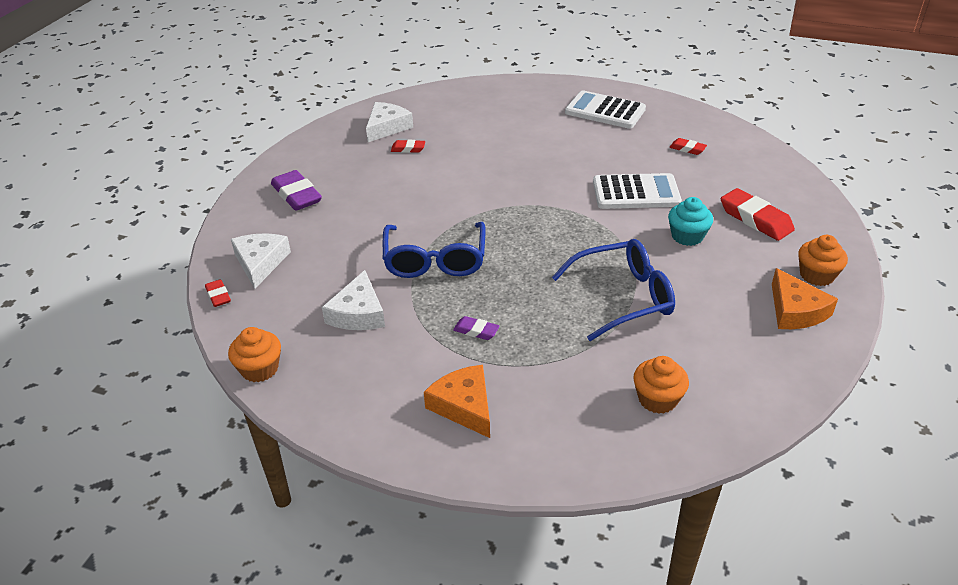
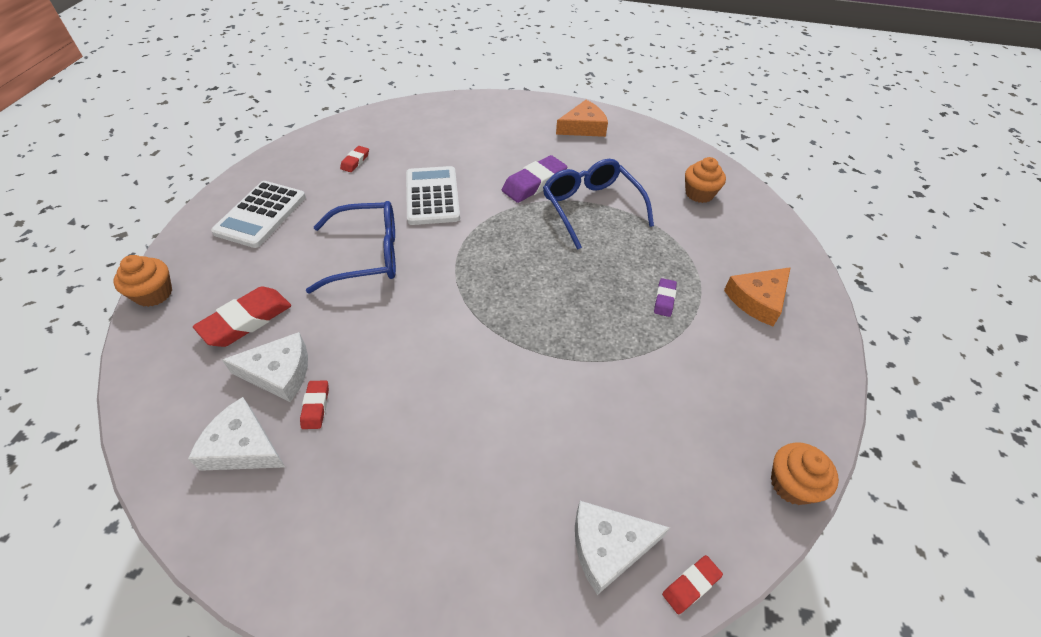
camera: 100 degrees left, 10 degrees up
purple eraser [271,170,322,211] -> purple eraser moved to [502,155,567,203]
white cheese [322,270,385,330] -> white cheese moved to [222,332,308,402]
blue glasses [383,222,486,278] -> blue glasses moved to [306,201,396,293]
turquoise cupcake [668,197,713,246] -> none
red eraser [721,188,795,241] -> red eraser moved to [193,287,291,347]
orange cupcake [798,235,848,286] -> orange cupcake moved to [113,255,172,307]

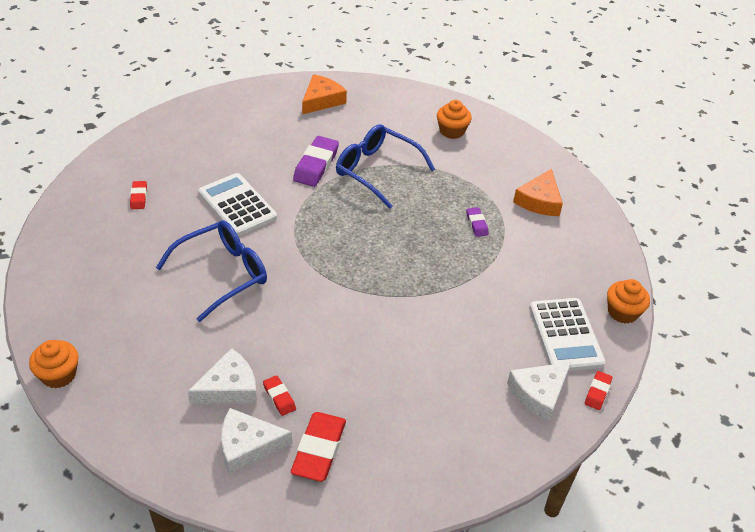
camera: 30 degrees left, 5 degrees down
red eraser [193,287,291,347] -> red eraser moved to [291,412,346,482]
white calculator [211,181,306,248] -> white calculator moved to [529,298,605,371]

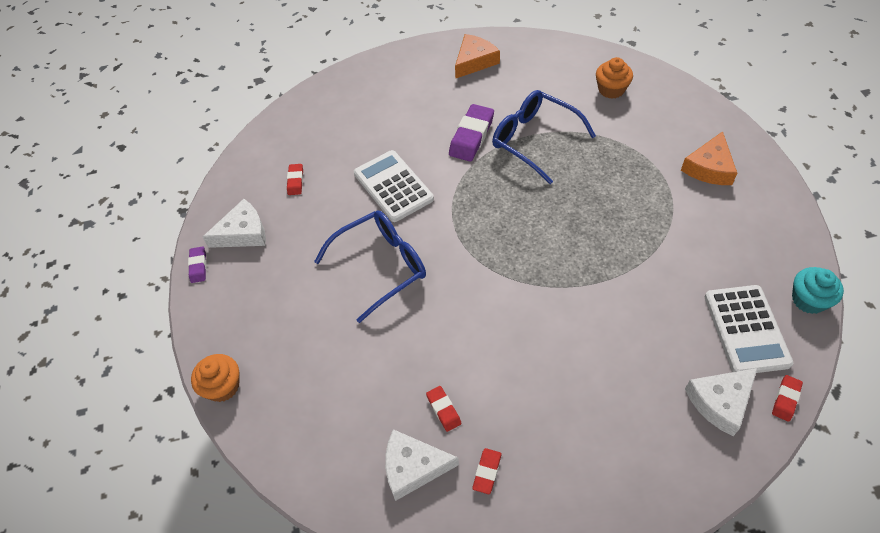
camera: 10 degrees right, 10 degrees up
white cheese [188,348,257,404] -> white cheese moved to [203,199,266,248]
red eraser [291,412,346,482] -> red eraser [472,448,502,494], size x0.53
purple eraser [466,207,489,237] -> purple eraser moved to [188,246,206,283]
orange cupcake [607,279,650,324] -> turquoise cupcake [792,267,844,314]

